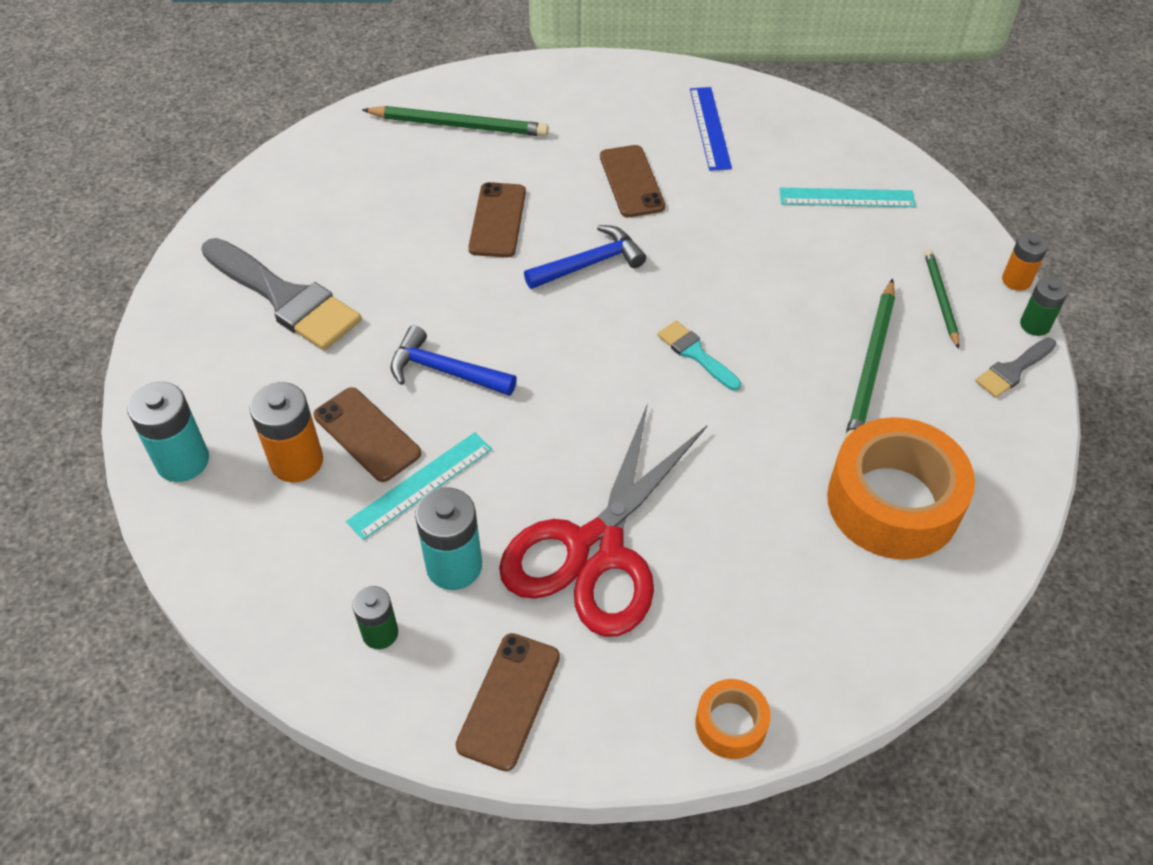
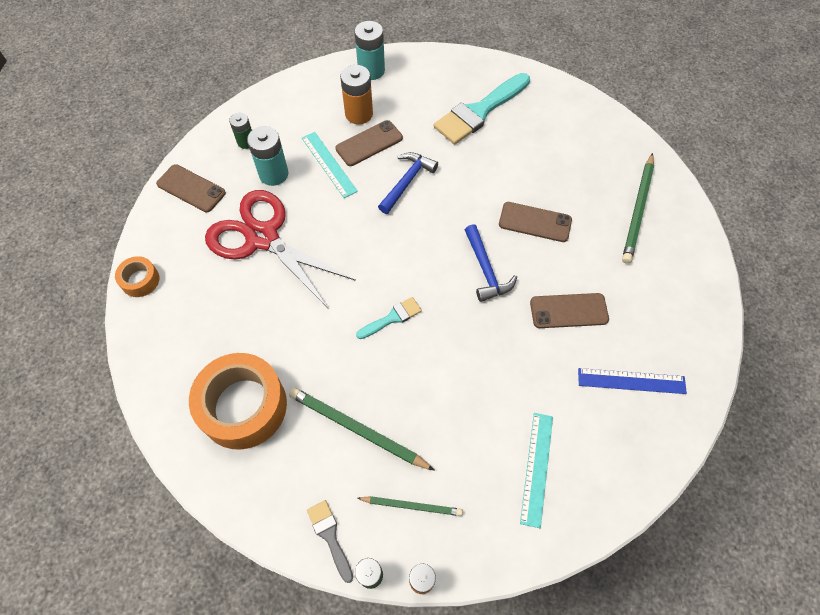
camera: 100 degrees right, 10 degrees up
grey brush [201,238,362,350] -> turquoise brush [434,73,530,145]

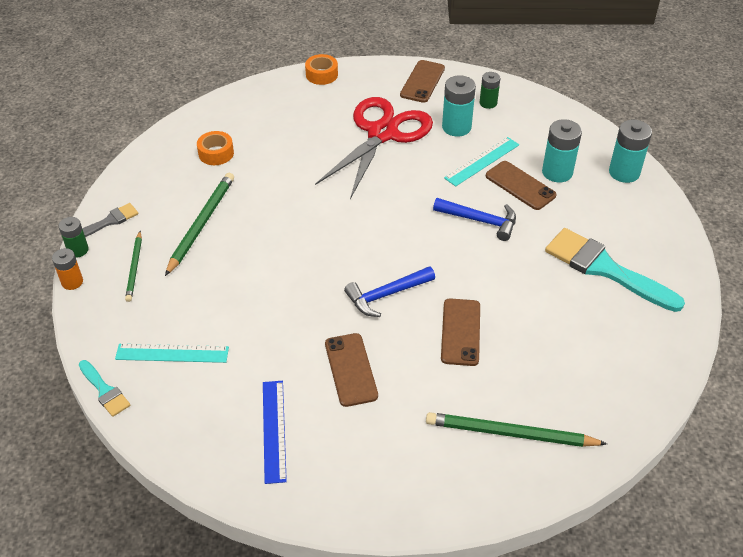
camera: 80 degrees right, 15 degrees down
orange tape [189,353,287,450] -> orange tape [197,131,234,165], size x0.48
orange battery [340,65,373,124] -> turquoise battery [542,119,582,182]
turquoise brush [356,297,422,339] -> turquoise brush moved to [79,360,130,417]

